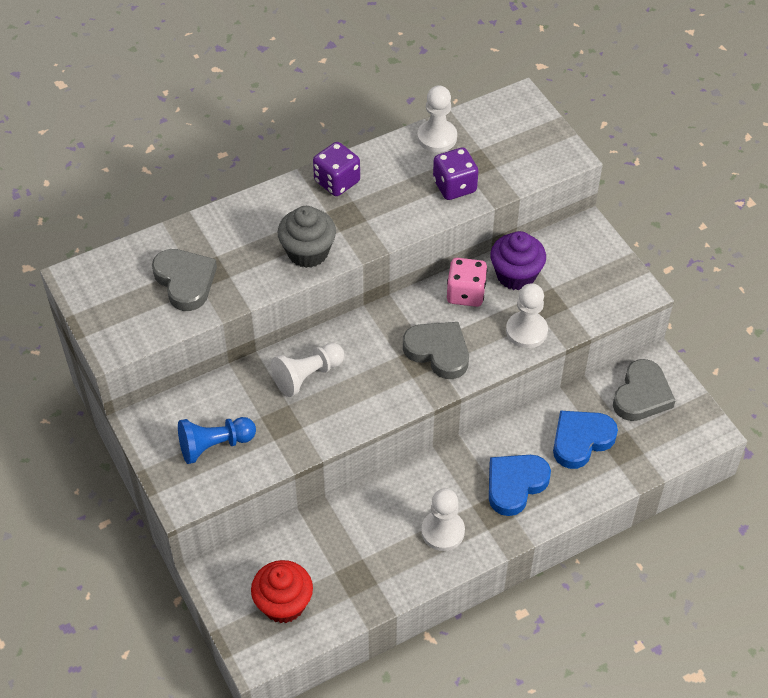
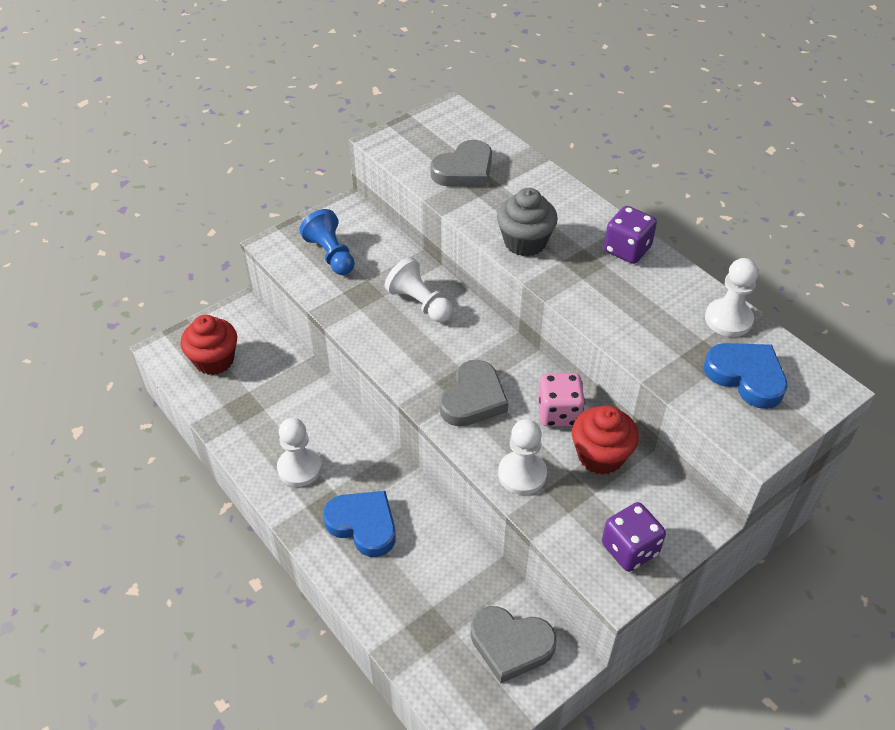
camera: 80 degrees right, 5 degrees down
purple dice [433,147,478,200] -> purple dice moved to [602,502,666,572]
purple cupcake [490,231,546,290] -> red cupcake [572,405,639,475]
blue heart [553,411,618,469] -> blue heart moved to [704,343,788,409]

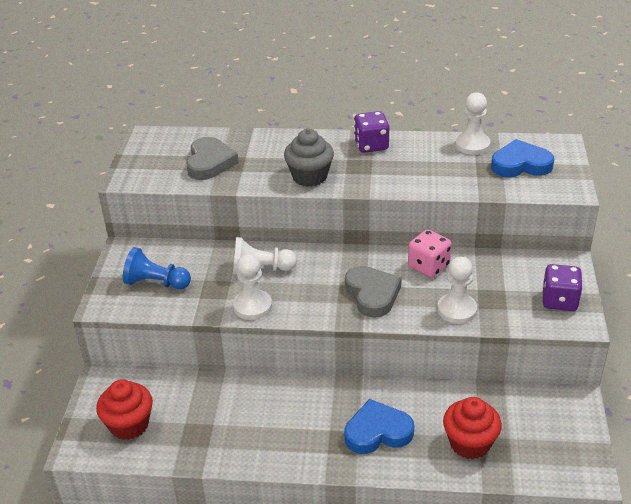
camera: 45 degrees left, 10 degrees down
white pawn [277,418,322,487] -> white pawn moved to [233,254,272,320]
grey heart [471,606,556,684] -> none
red cupcake [572,405,639,475] -> red cupcake moved to [443,397,502,459]

